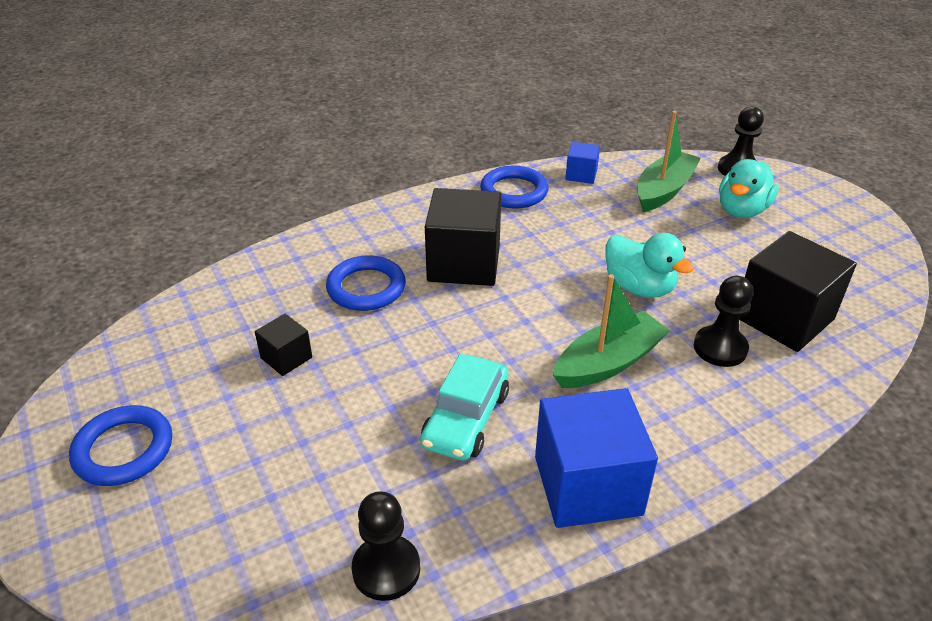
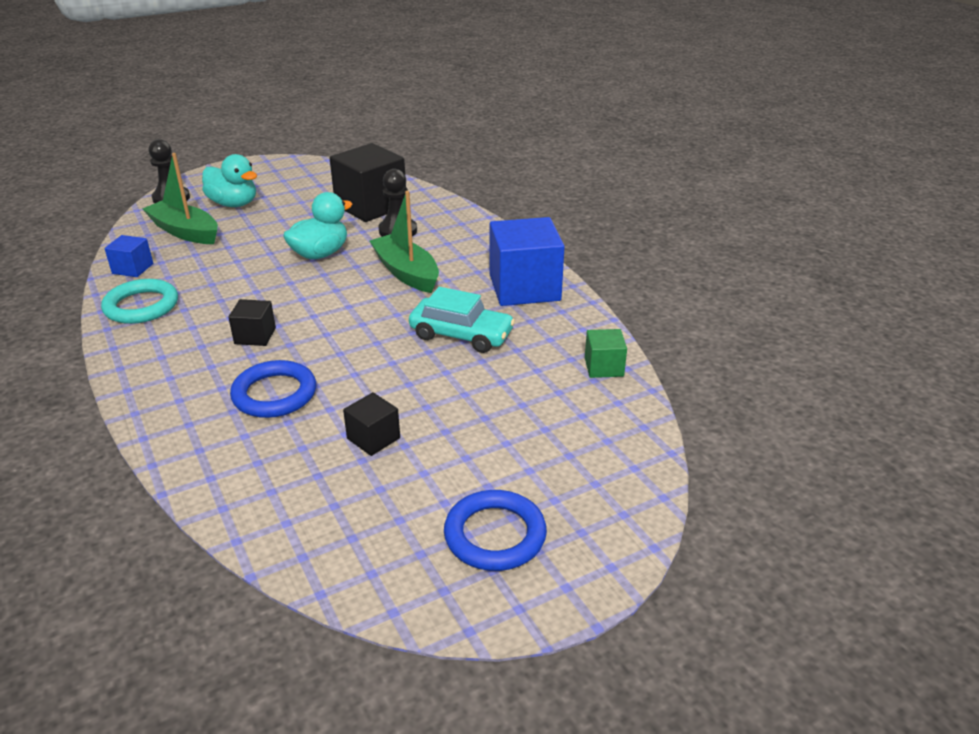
camera: 90 degrees left, 5 degrees down
black pawn [352,491,420,601] -> green cube [585,329,627,378]
black cube [425,188,501,286] -> black cube [228,299,276,346], size x0.49
blue ring [480,166,549,209] -> turquoise ring [101,279,178,324]

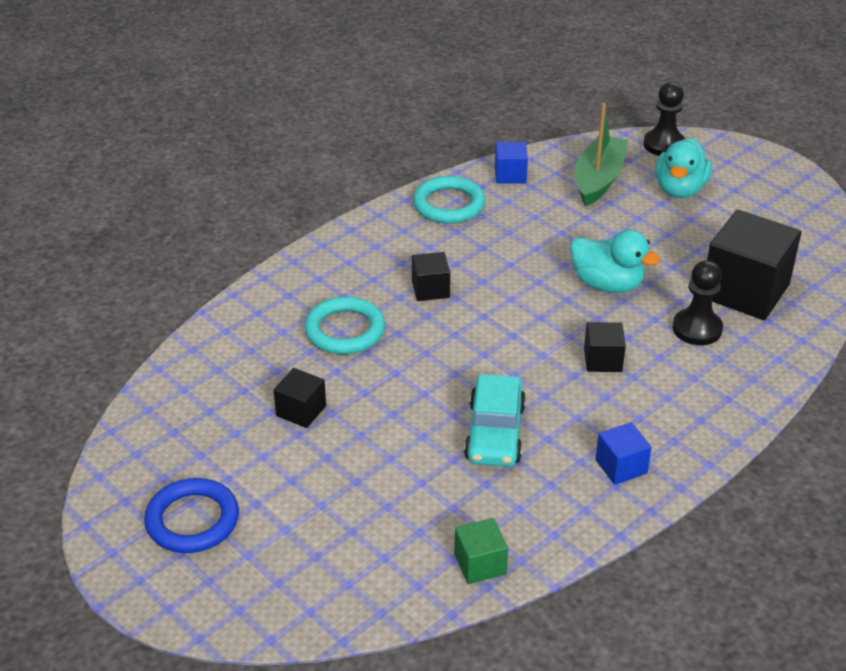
camera: 75 degrees right, 5 degrees up
blue ring [230,360,316,418] -> turquoise ring [304,296,385,354]
green boat [370,191,439,293] -> black cube [584,322,626,372]
blue cube [490,217,565,306] -> blue cube [595,422,652,485], size x0.49

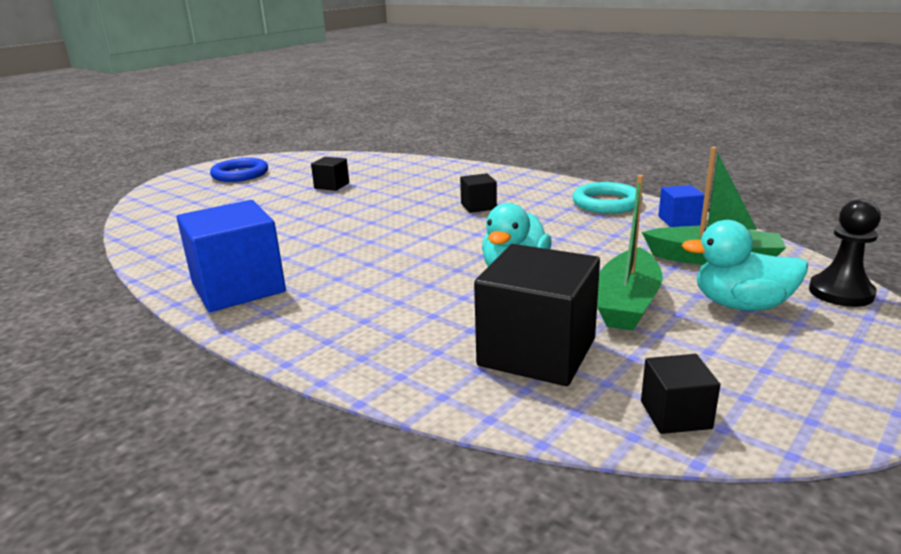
camera: 85 degrees right, 15 degrees down
turquoise ring [304,296,385,354] -> none
green cube [454,518,508,584] -> none
turquoise car [464,374,526,467] -> none
black cube [584,322,626,372] -> black cube moved to [641,354,720,434]
blue cube [595,422,652,485] -> blue cube [177,200,286,312], size x2.04
black pawn [672,260,723,345] -> none
none -> green boat [597,175,663,331]

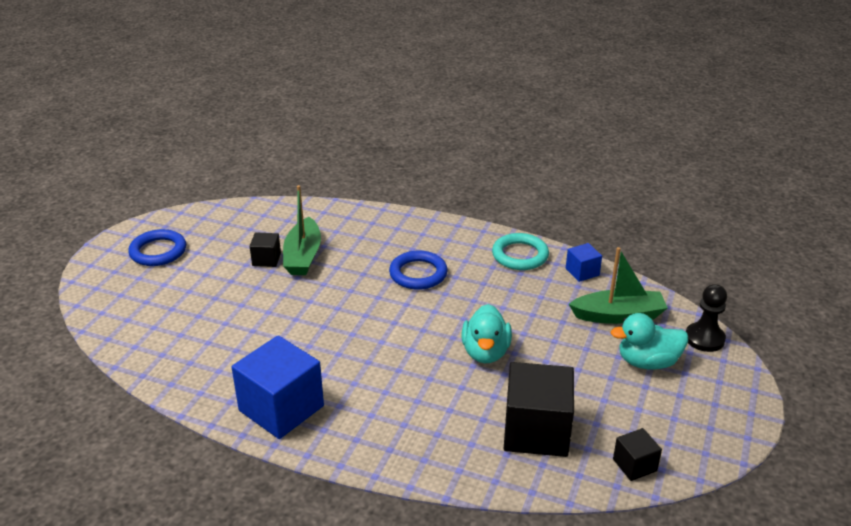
camera: 20 degrees left, 10 degrees up
black cube [460,173,497,213] -> blue ring [389,251,448,290]
green boat [597,175,663,331] -> green boat moved to [283,185,321,275]

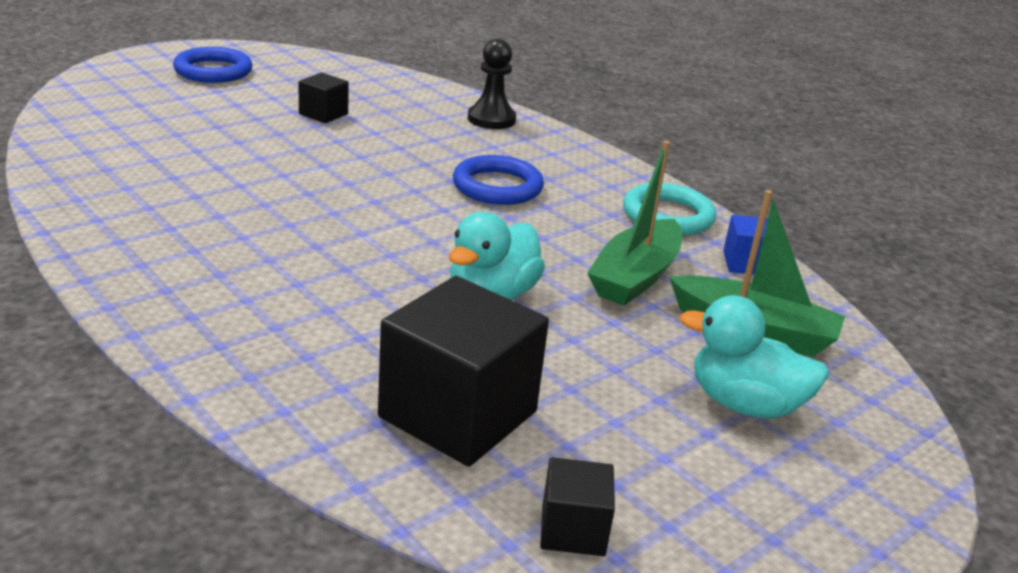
camera: 25 degrees right, 5 degrees down
blue cube [231,335,324,439] -> none
green boat [283,185,321,275] -> green boat moved to [587,141,682,306]
black pawn [686,284,727,352] -> black pawn moved to [468,39,516,129]

